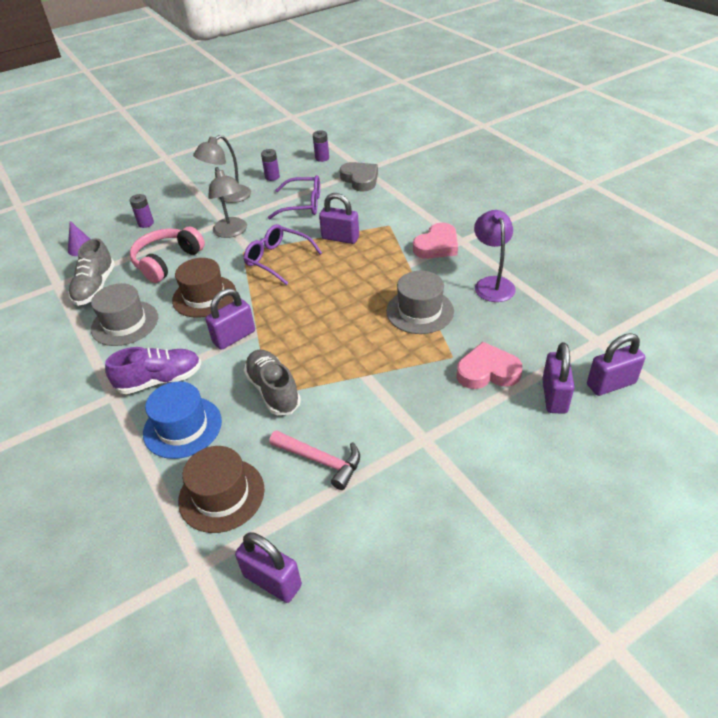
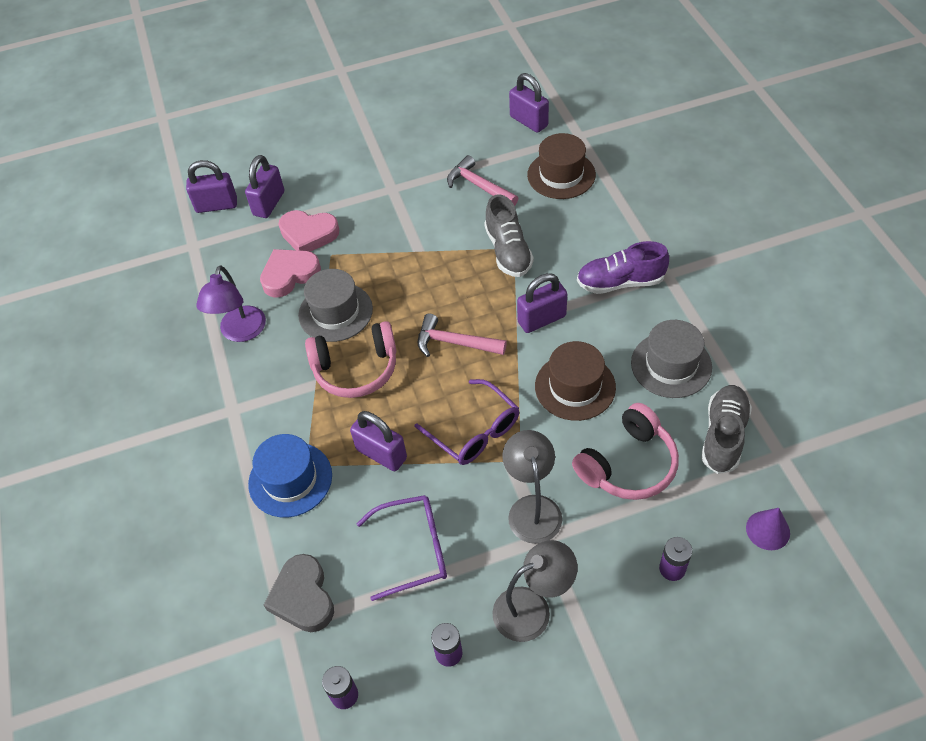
camera: 165 degrees left, 10 degrees up
blue hat [143,382,222,459] -> blue hat moved to [248,434,332,517]
purple glasses [268,175,320,220] -> purple glasses turned 150 degrees clockwise [357,495,447,601]
pink heart [413,223,458,259] -> pink heart moved to [260,249,321,297]
none -> pink headphones [305,321,397,398]
none -> pink hammer [418,313,507,357]

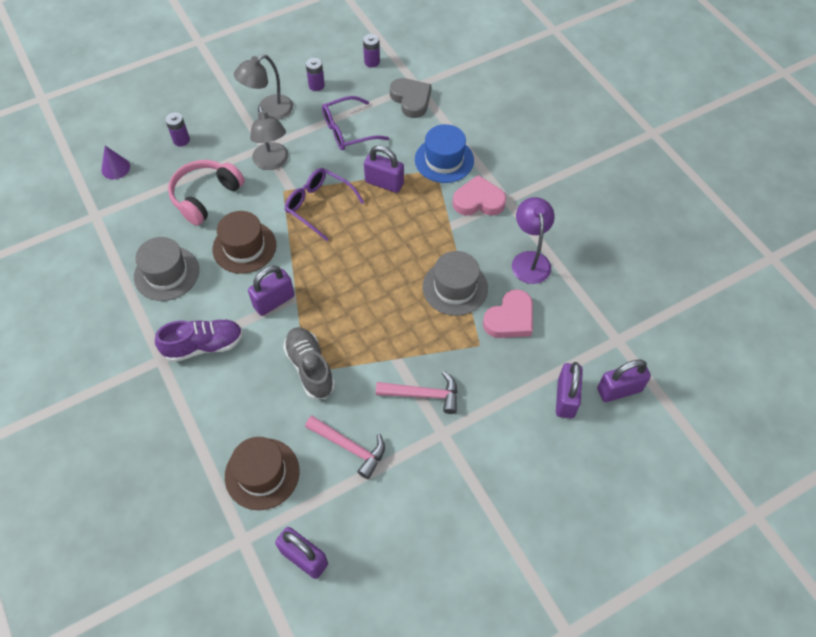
camera: 165 degrees right, 5 degrees up
pink heart [279,210,339,252] -> pink heart moved to [453,175,506,216]
pink headphones [305,321,397,398] -> none
pink hammer [418,313,507,357] -> pink hammer moved to [376,371,458,414]
grey shoe [701,385,752,474] -> none

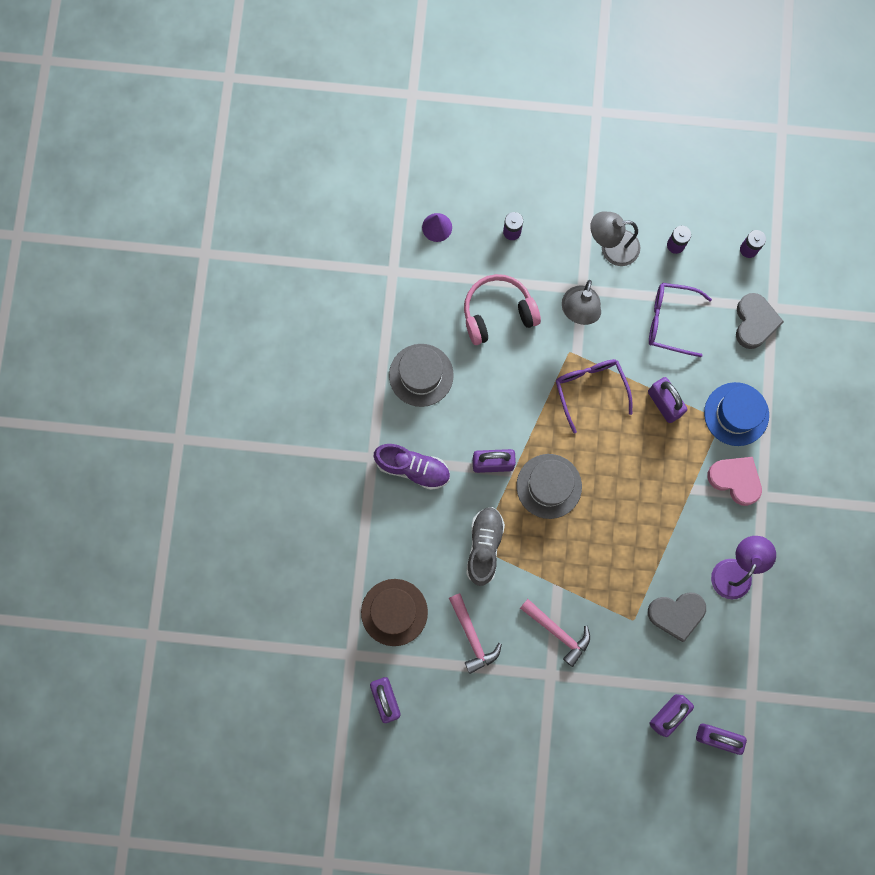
camera: 35 degrees right, 20 degrees up
brown hat [213,211,276,274] -> none
grey hat [423,251,488,316] -> grey hat moved to [516,454,582,519]
pink heart [483,289,533,338] -> grey heart [648,593,706,642]

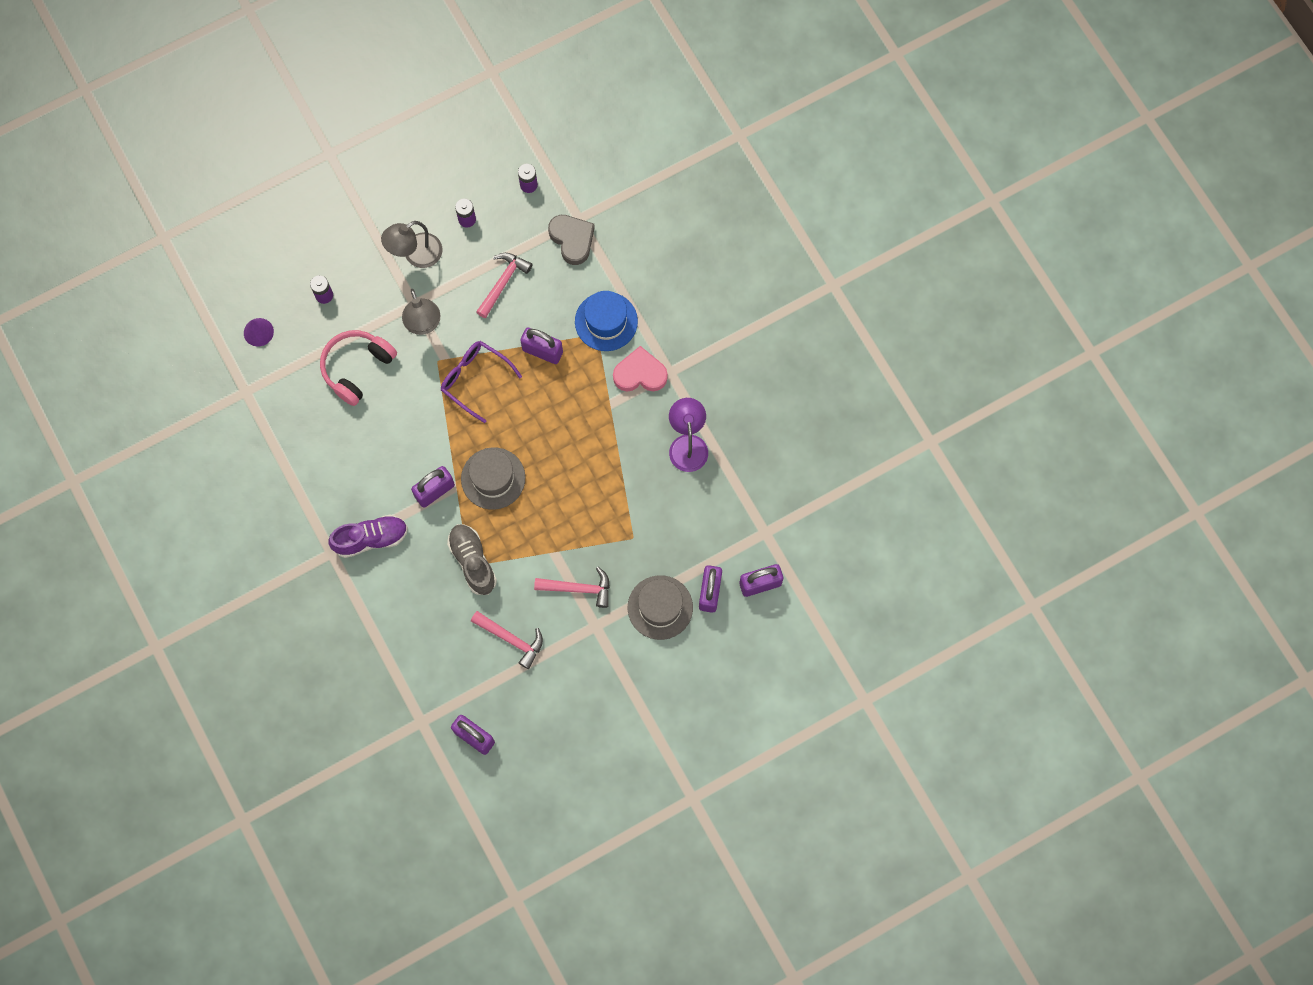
camera: 35 degrees left, 5 degrees down
brown hat [361,579,428,646] -> none
grey hat [389,344,454,407] -> grey hat moved to [628,575,693,640]
grey heart [648,593,706,642] -> none
purple glasses [649,283,712,357] -> pink hammer [476,253,532,318]

